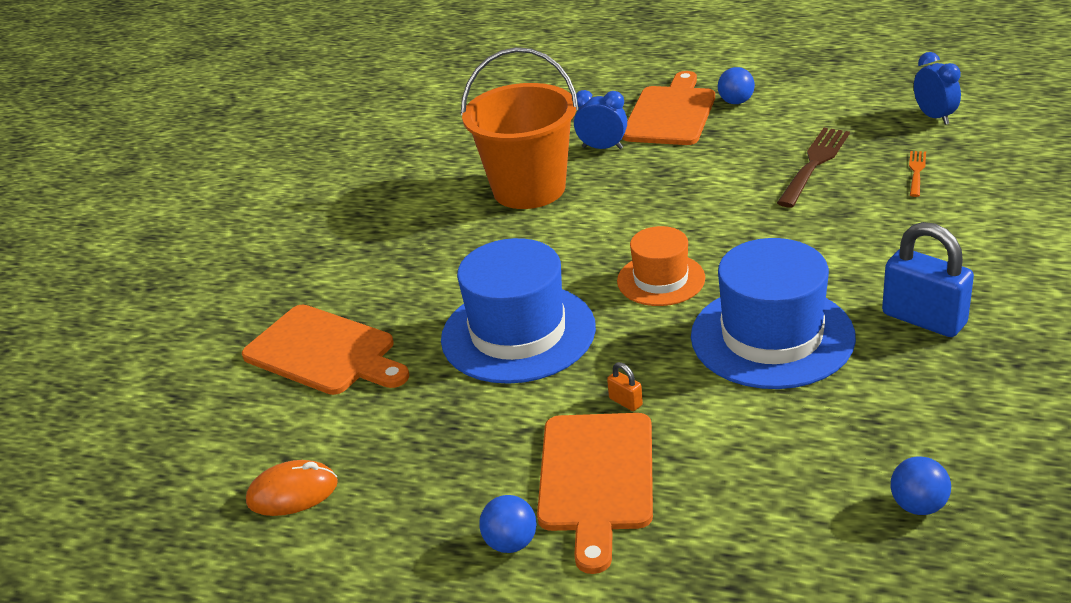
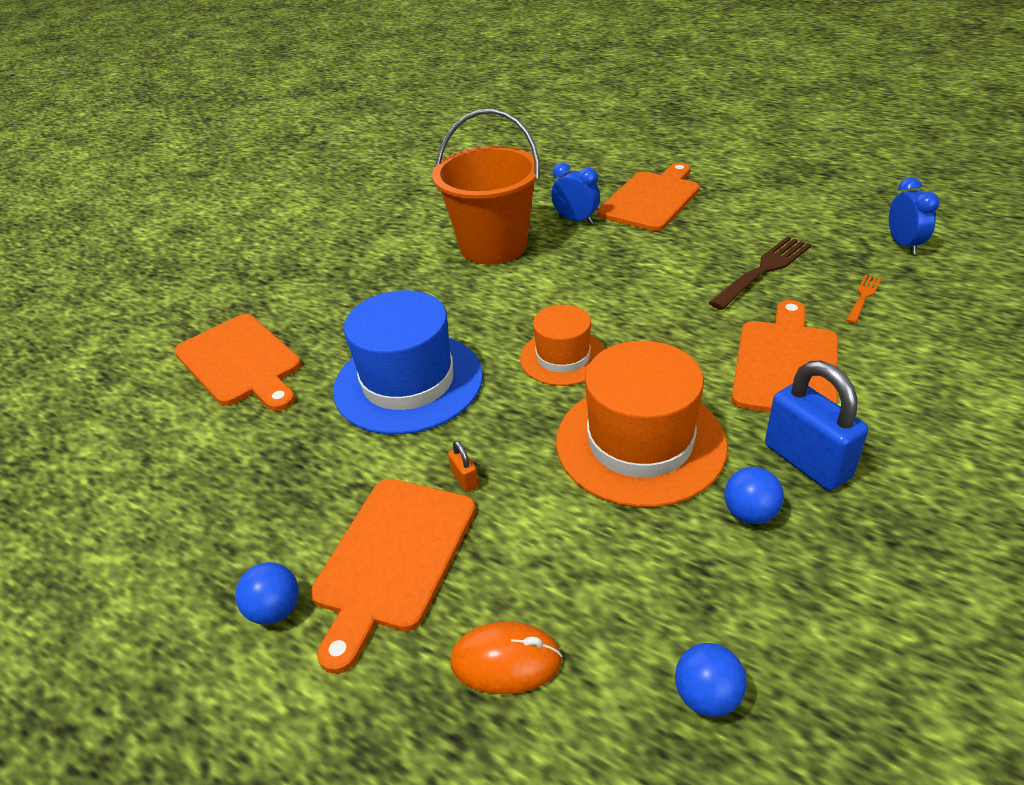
camera: 15 degrees right, 5 degrees up
orange mouse [246,460,338,516] -> orange mouse moved to [450,621,562,695]
blue hat [691,238,856,389] -> orange hat [556,341,728,507]
blue ball [718,67,755,104] -> blue ball moved to [724,467,784,524]
none -> orange cutting board [731,300,838,413]

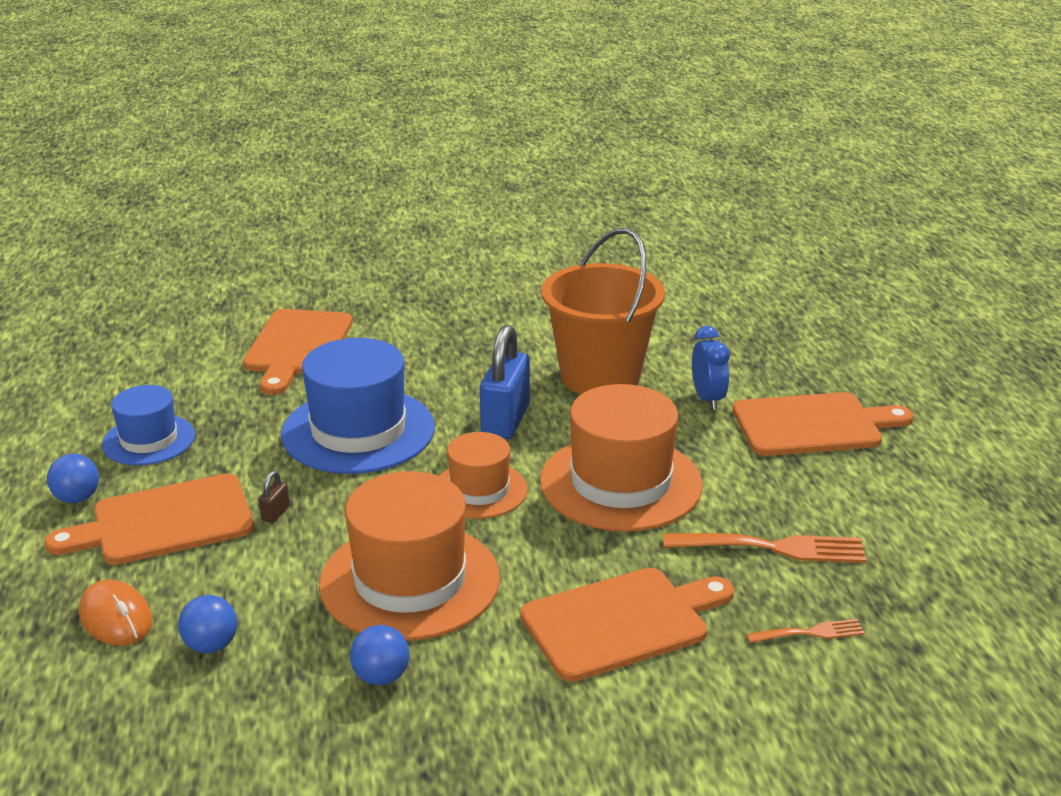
camera: 45 degrees right, 10 degrees down
orange padlock [448,441,479,492] -> brown padlock [259,471,290,523]
blue ball [675,643,747,717] -> blue ball moved to [178,595,237,653]
brown fork [708,236,811,310] -> orange fork [664,533,866,563]
blue padlock [765,361,868,491] -> blue padlock moved to [480,325,530,440]
blue clock [889,177,940,255] -> none
none -> blue hat [102,385,195,465]
none -> orange hat [540,384,703,532]

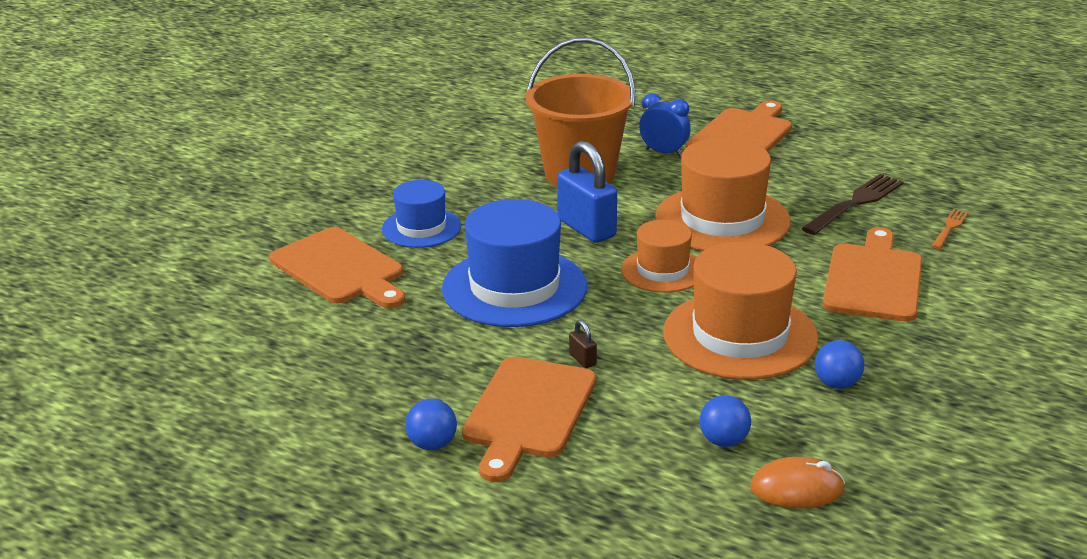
camera: 50 degrees left, 0 degrees up
orange mouse [79,579,152,646] -> orange mouse moved to [750,457,845,508]
blue hat [102,385,195,465] -> blue hat moved to [382,180,461,248]
orange fork [664,533,866,563] -> brown fork [801,174,904,235]

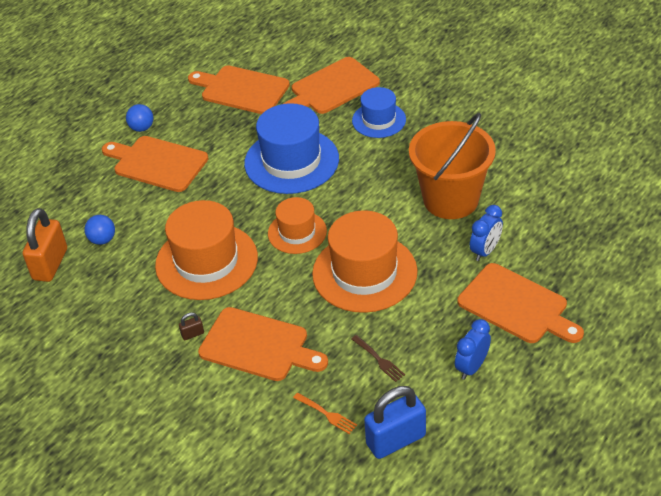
camera: 100 degrees right, 15 degrees up
blue padlock [557,141,617,243] -> blue padlock moved to [364,386,426,459]
brown padlock [569,320,597,368] -> brown padlock moved to [179,312,204,340]
orange mouse [750,457,845,508] -> orange padlock [23,208,67,282]
brown fork [801,174,904,235] -> brown fork [351,335,405,382], size x0.54
blue ball [815,340,864,389] -> none
none -> orange cutting board [188,66,290,114]
none -> blue clock [455,319,491,380]

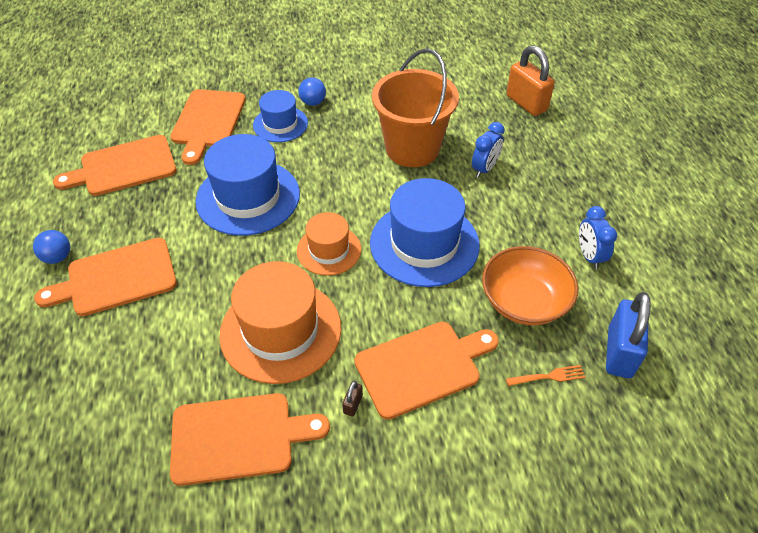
camera: 50 degrees left, 5 degrees up
orange padlock [23,208,67,282] -> orange padlock moved to [506,45,555,116]
blue ball [84,215,115,245] -> blue ball moved to [298,77,326,106]
orange hat [312,210,418,313] -> blue hat [370,178,480,287]
brown fork [351,335,405,382] -> orange bowl [482,246,578,325]
orange cutting board [458,263,584,343] -> orange cutting board moved to [170,393,330,486]
blue clock [470,205,503,261] -> blue clock turned 45 degrees clockwise [472,122,505,178]

